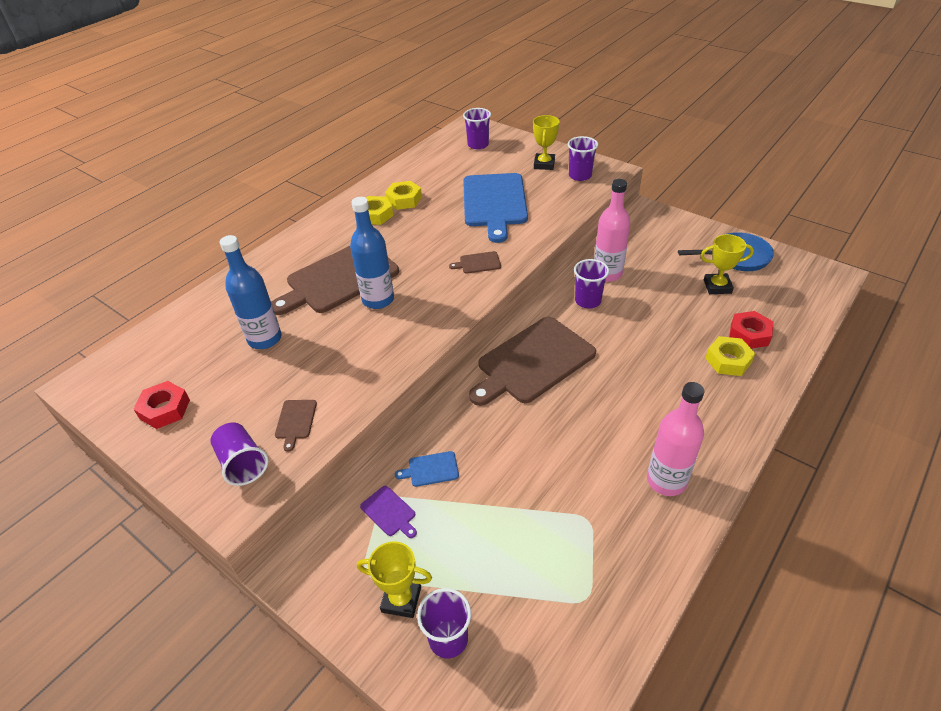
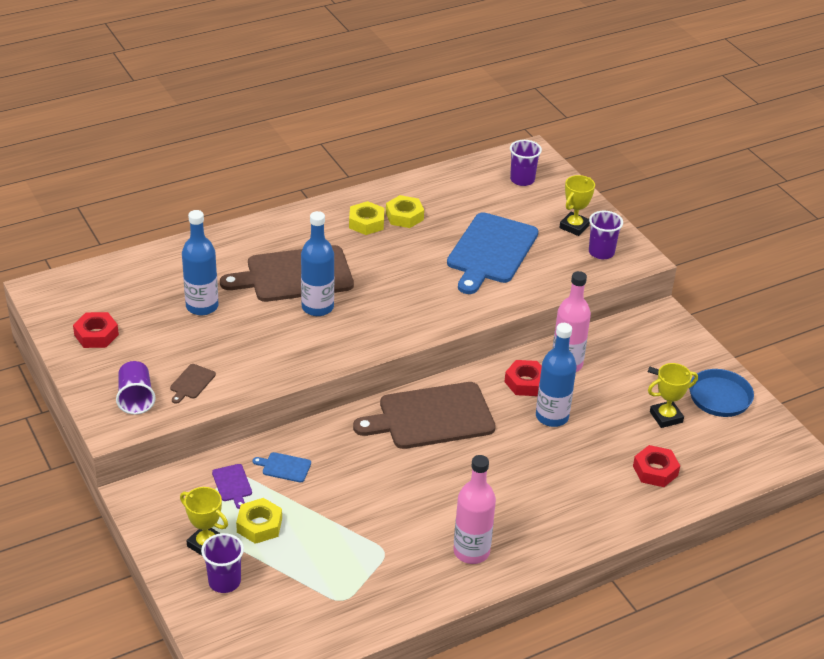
camera: 20 degrees right, 5 degrees down
brown cutting board [449,251,501,274] -> none
purple cup [574,259,609,308] -> red nut [504,360,542,396]
yellow trophy [701,234,754,294] -> yellow trophy turned 45 degrees counterclockwise [648,363,698,428]
yellow nut [705,336,755,376] -> yellow nut moved to [236,498,282,544]
none -> blue bottle [536,323,577,427]

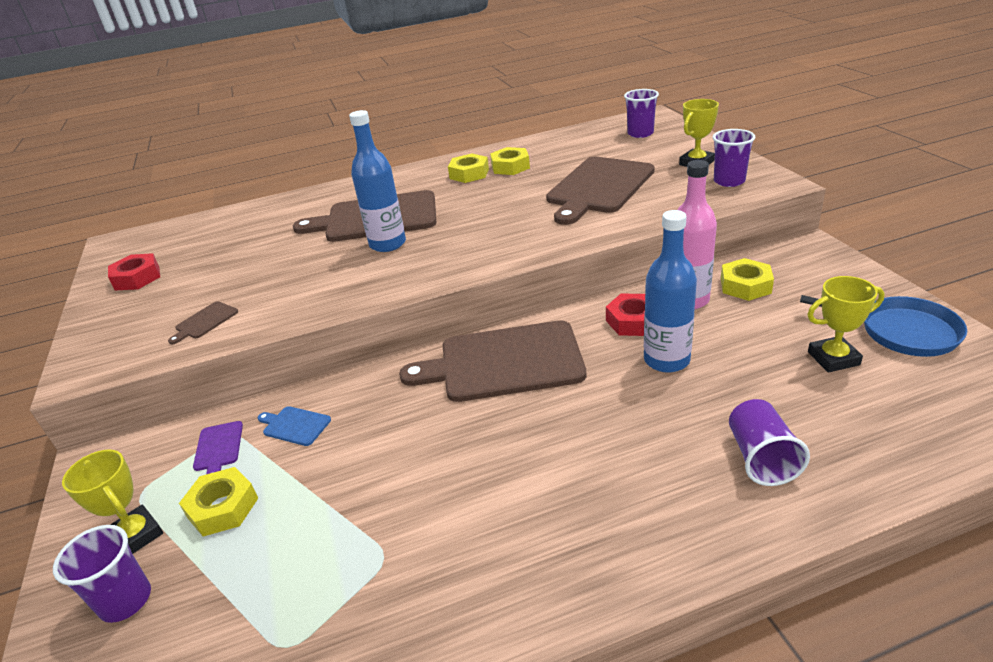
camera: 15 degrees right, 5 degrees down
purple cup [116,361,156,414] -> purple cup moved to [729,399,810,486]
blue bottle [182,210,218,315] -> none
blue cutting board [447,212,538,294] -> brown cutting board [546,157,655,225]
pink bottle [453,455,496,564] -> none
red nut [633,445,680,487] -> none
none -> yellow nut [721,258,774,301]

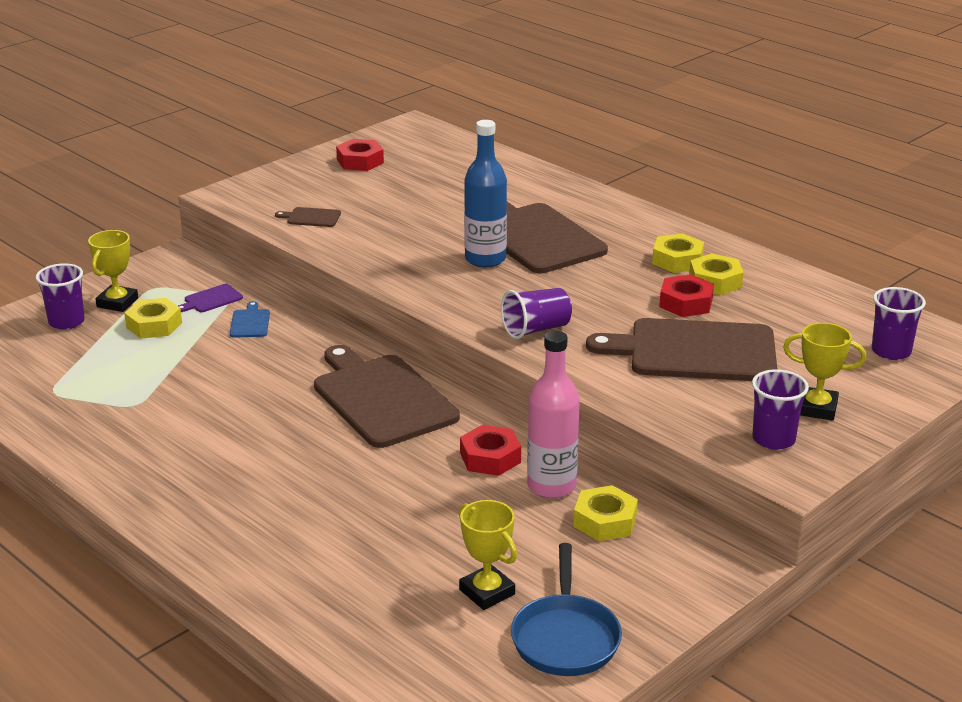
camera: 60 degrees right, 5 degrees down
blue bottle [644,210,697,373] -> none
purple cup [729,399,810,486] -> purple cup moved to [501,288,572,339]
none -> red nut [659,274,714,317]

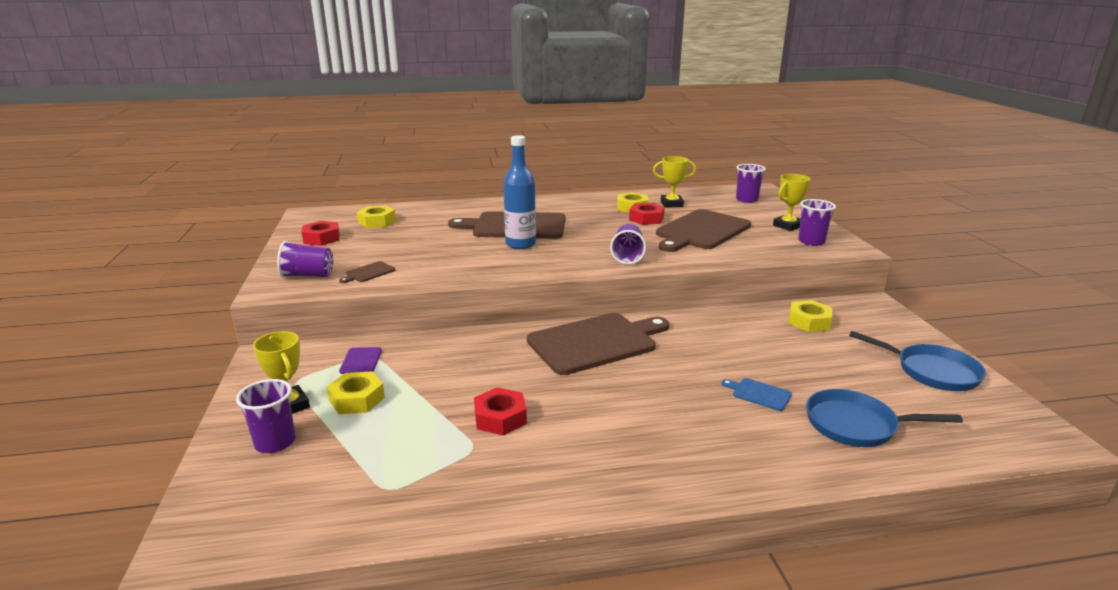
camera: 55 degrees left, 5 degrees down
blue cutting board [230,301,270,338] -> blue cutting board moved to [721,378,792,411]
brown cutting board [314,345,460,448] -> brown cutting board turned 150 degrees clockwise [527,313,669,375]
yellow trophy [459,500,517,610] -> yellow trophy moved to [653,156,696,207]
red nut [460,425,521,476] -> red nut moved to [474,387,527,435]
pink bottle [527,331,580,498] -> none
yellow nut [652,233,704,273] -> yellow nut moved to [357,205,396,228]
none -> purple cup [277,240,333,278]
none -> blue pan [806,389,963,447]

